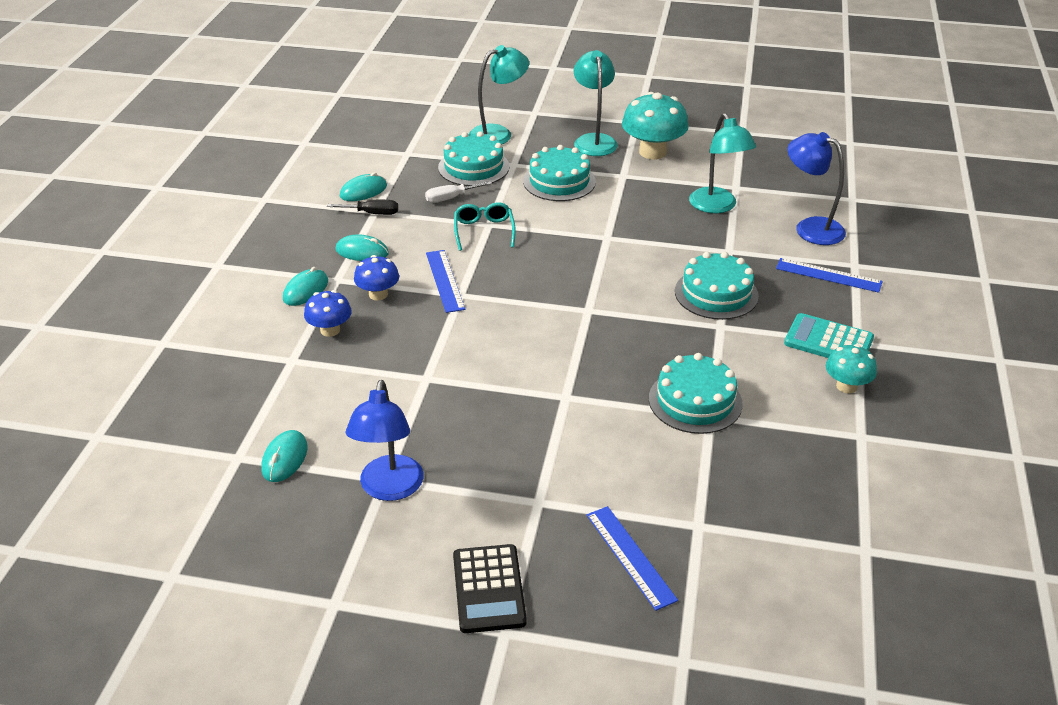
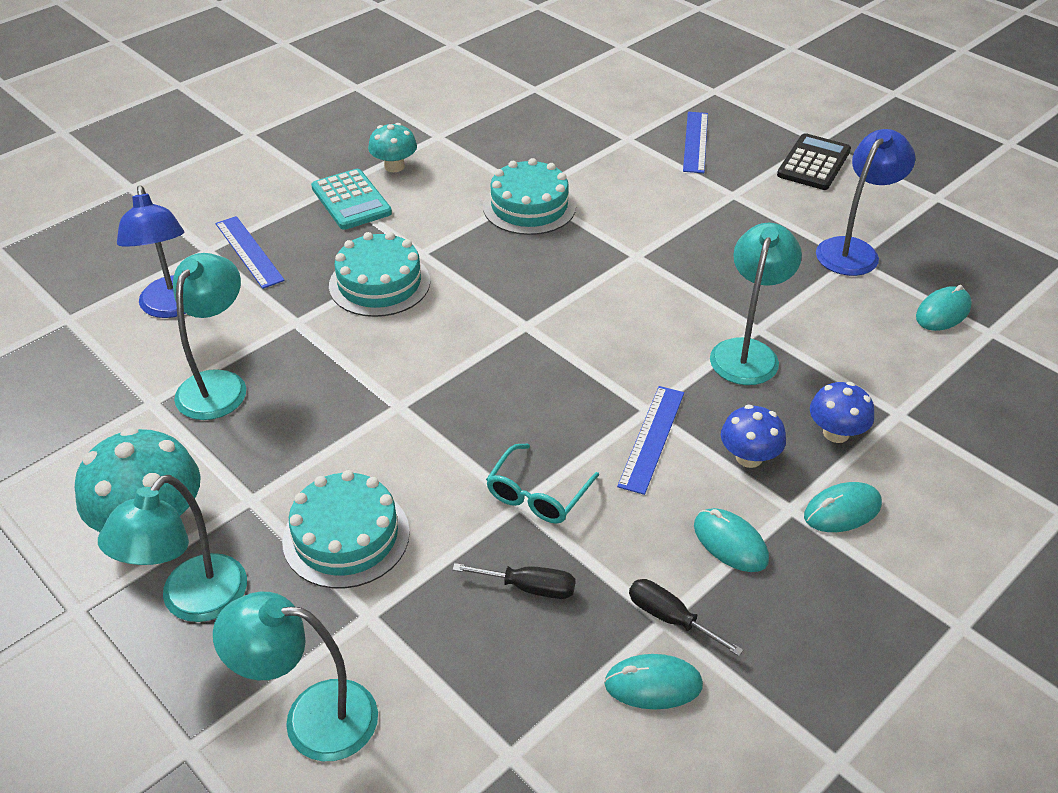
camera: 145 degrees left, 5 degrees up
white screwdriver [425,181,492,203] -> black screwdriver [452,563,575,599]
turquoise cake [438,131,510,186] -> none
none -> turquoise lamp [710,223,802,385]

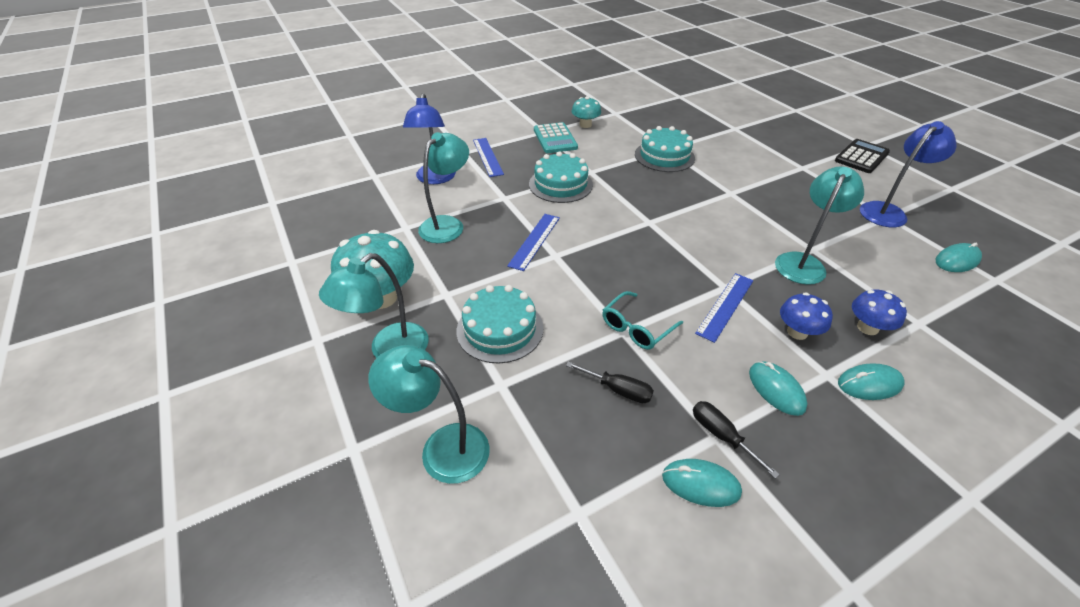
camera: 15 degrees right, 0 degrees up
blue ruler [683,112,708,173] -> blue ruler moved to [507,214,560,271]

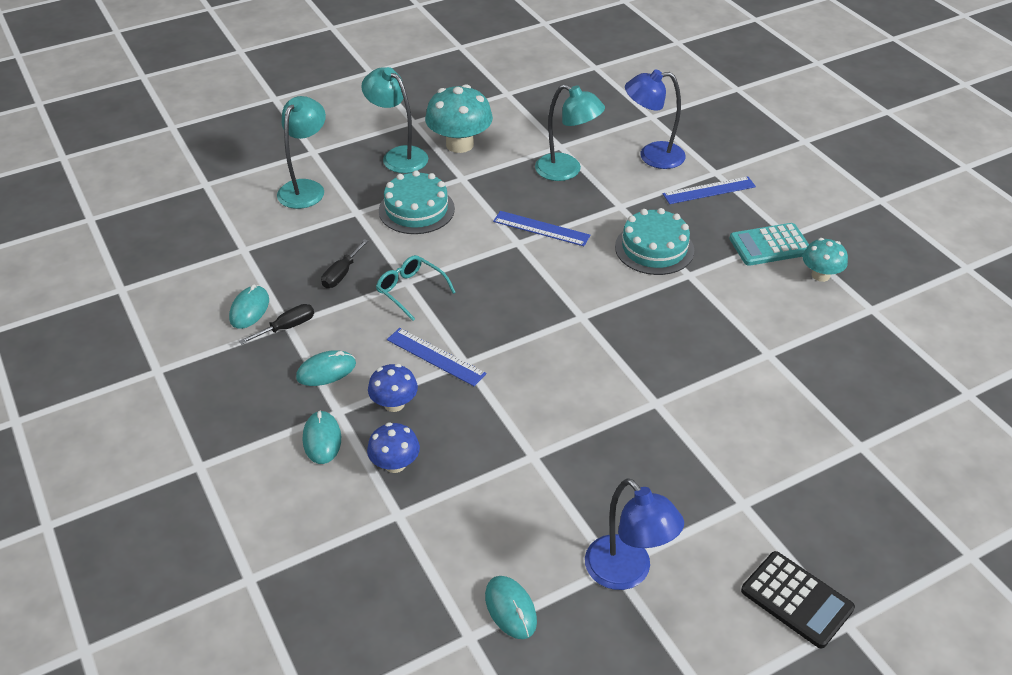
camera: 90 degrees right, 0 degrees up
turquoise cake [635,126,695,172] -> none
turquoise lamp [775,167,864,285] -> none

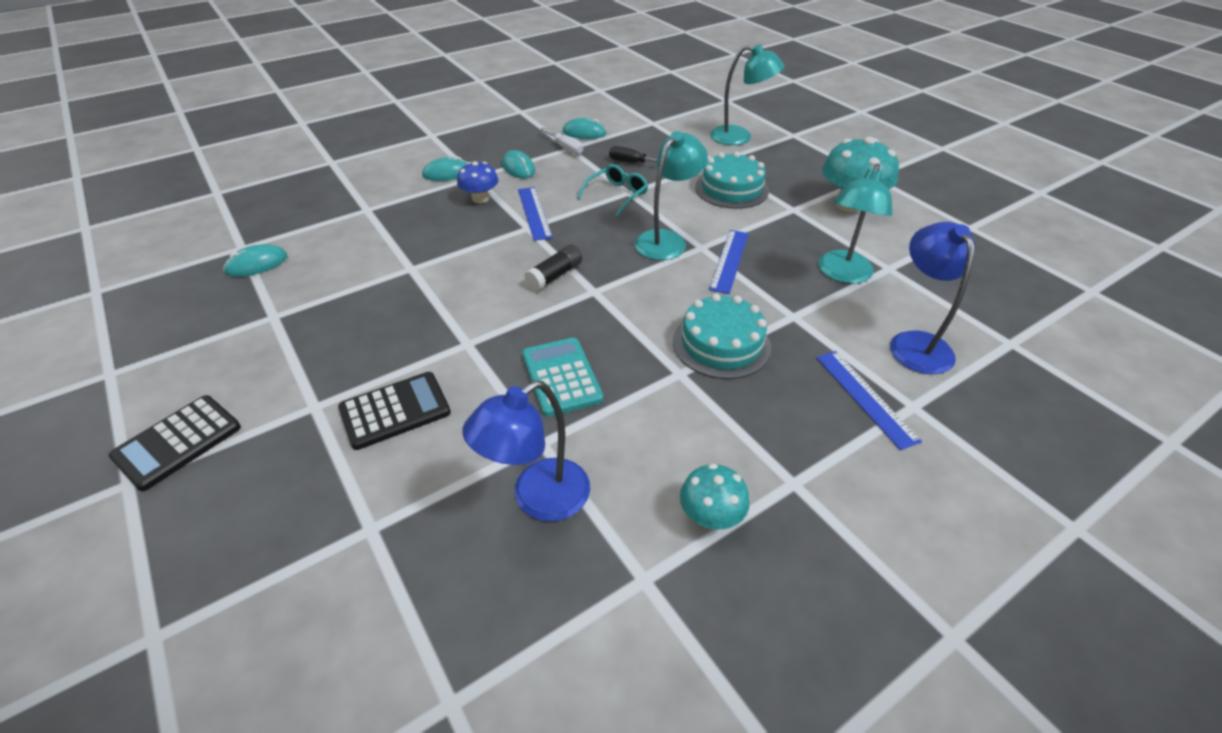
camera: 85 degrees right, 0 degrees up
black screwdriver [239,304,314,344] -> white screwdriver [540,128,583,155]
turquoise lamp [361,67,428,173] -> turquoise lamp moved to [635,131,708,260]
blue mushroom [367,422,420,473] -> none
blue ruler [387,328,486,386] -> blue ruler turned 45 degrees counterclockwise [518,187,553,241]
blue lamp [585,478,684,590] -> blue lamp moved to [462,380,590,522]
turquoise calculator [729,223,809,266] -> turquoise calculator moved to [522,338,603,417]
none -> black calculator [338,372,451,450]
none -> black glue stick [524,244,582,291]

